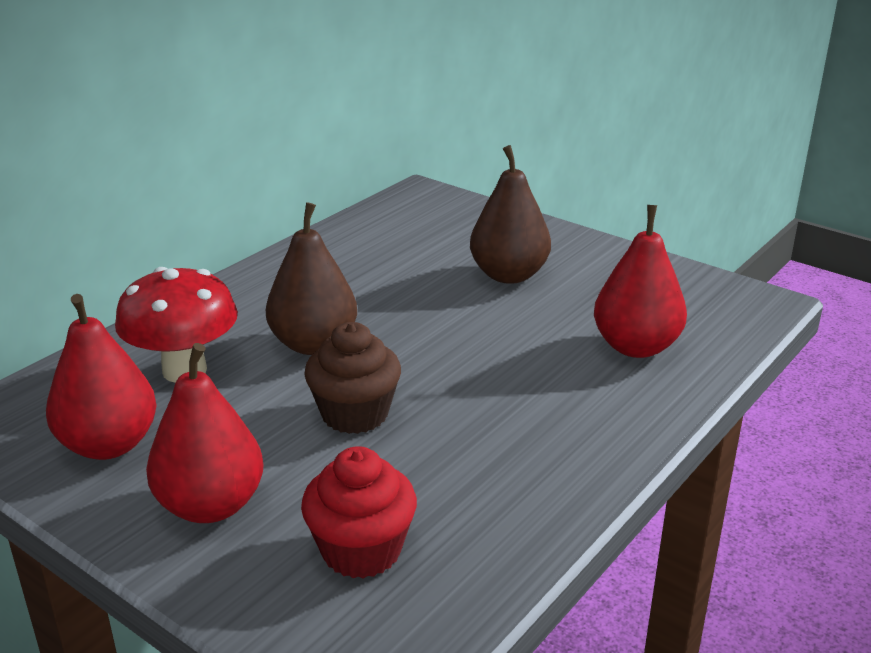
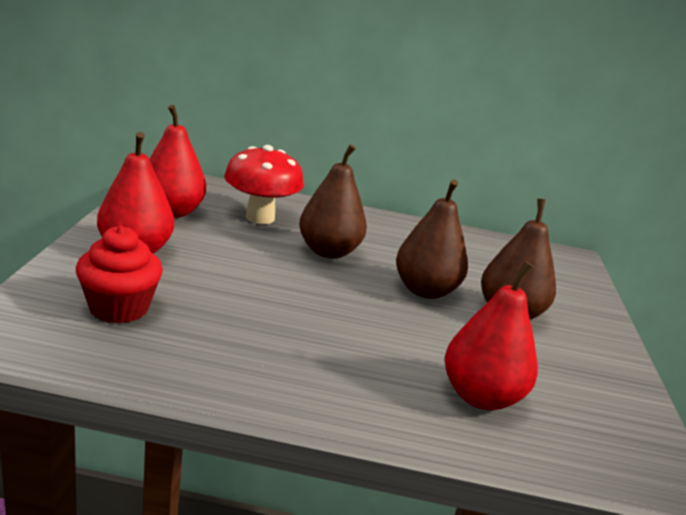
camera: 55 degrees right, 5 degrees down
brown cupcake [304,322,401,434] -> none
none -> brown pear [396,180,468,299]

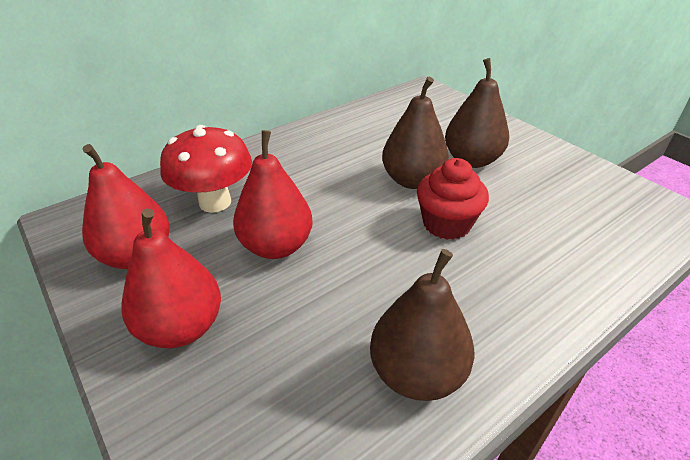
camera: 40 degrees left, 15 degrees up
red cupcake [76,226,163,323] -> red cupcake moved to [417,158,489,240]
brown pear [299,144,367,259] -> brown pear moved to [370,249,474,401]
red pear [445,261,538,410] -> red pear moved to [233,130,313,259]

